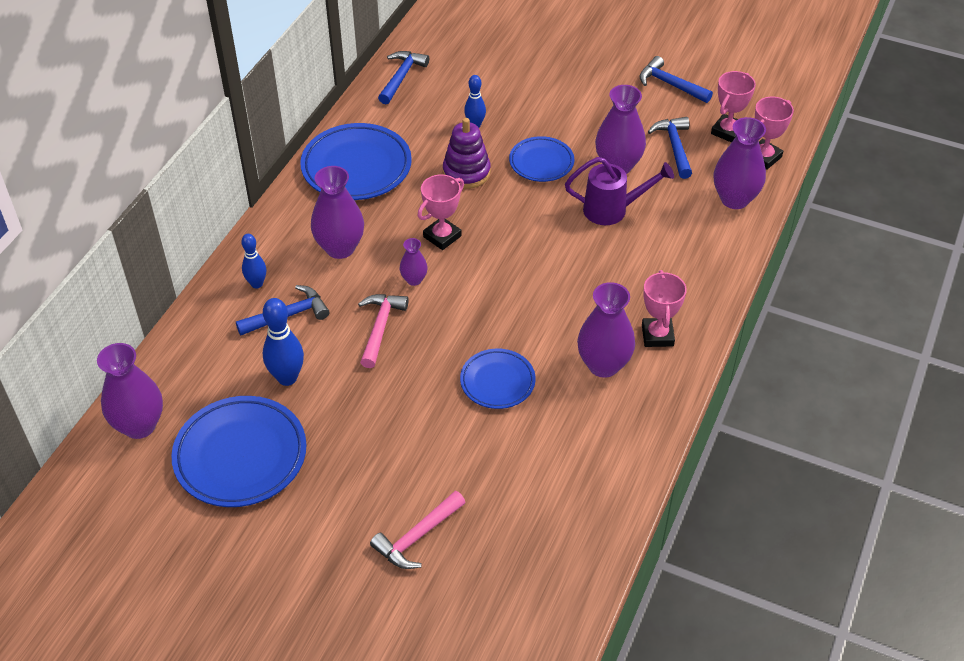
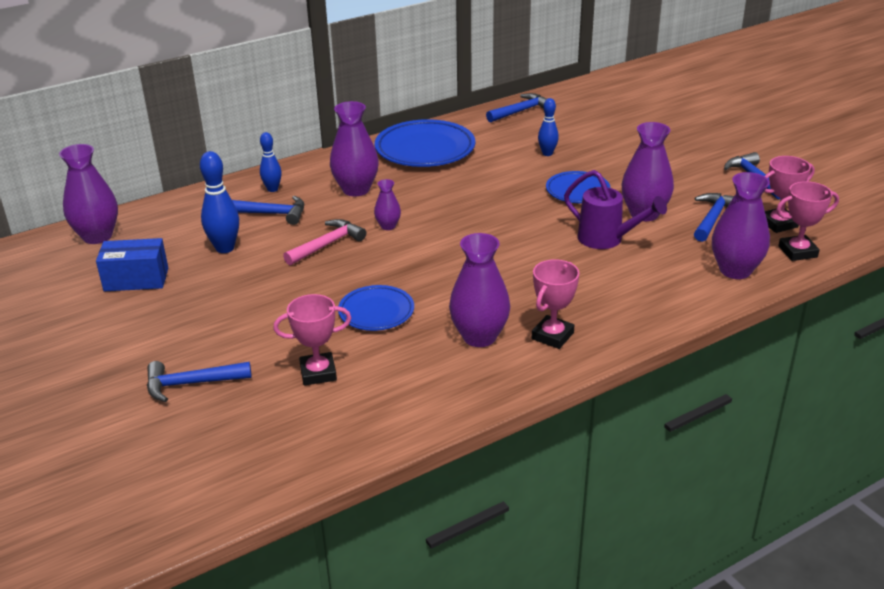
camera: 35 degrees right, 15 degrees down
blue plate [171,396,307,507] -> blue box [96,238,168,291]
pink hammer [370,491,466,569] -> blue hammer [147,361,252,402]
pink trophy [418,174,464,250] -> pink trophy moved to [273,294,352,385]
purple stacking toy [443,118,491,189] -> none

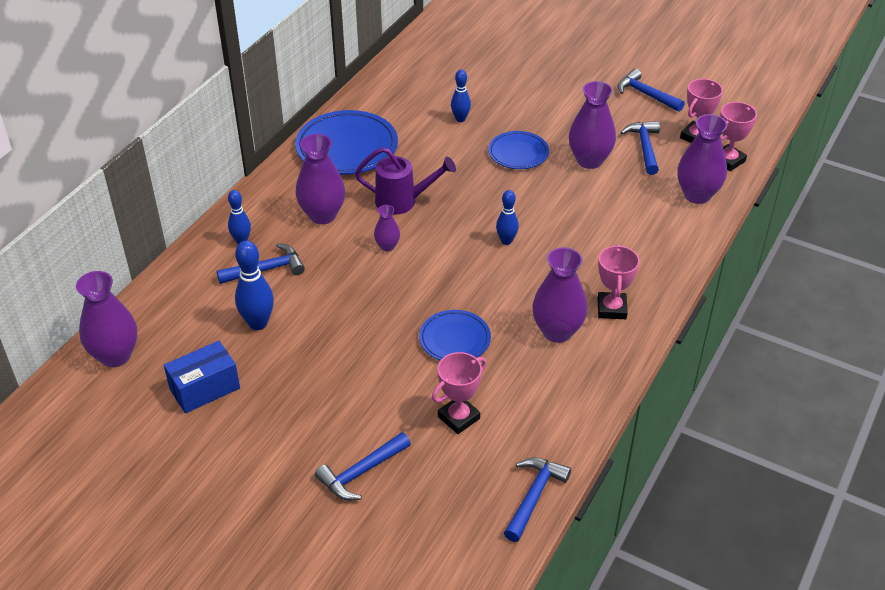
camera: 30 degrees left, 10 degrees up
pink hammer [283,219,366,265] -> none
blue hammer [486,93,547,122] -> blue hammer moved to [504,457,571,542]
purple watering can [564,170,667,249] -> purple watering can moved to [355,147,456,215]
none -> blue bowling pin [496,190,519,245]

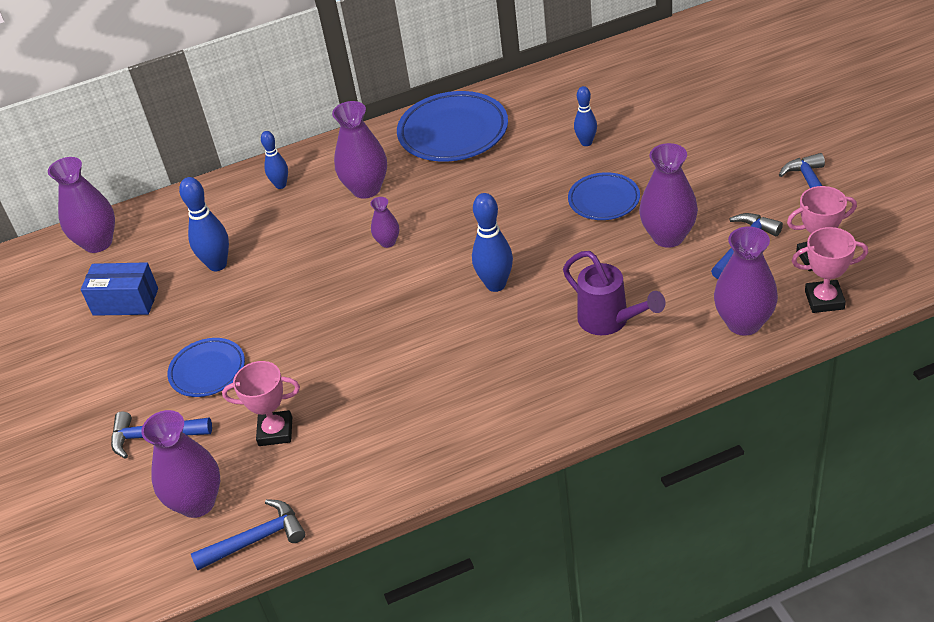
camera: 45 degrees right, 0 degrees up
blue hammer [217,243,305,284] -> none
purple watering can [355,147,456,215] -> purple watering can moved to [563,251,665,335]
blue plate [419,310,491,360] -> blue plate moved to [167,338,245,397]
blue bowling pin [496,190,519,245] -> blue bowling pin [472,193,513,292], size x1.57
purple vase [532,247,588,343] -> purple vase moved to [141,410,220,518]
pink trophy [598,244,640,319] -> none

